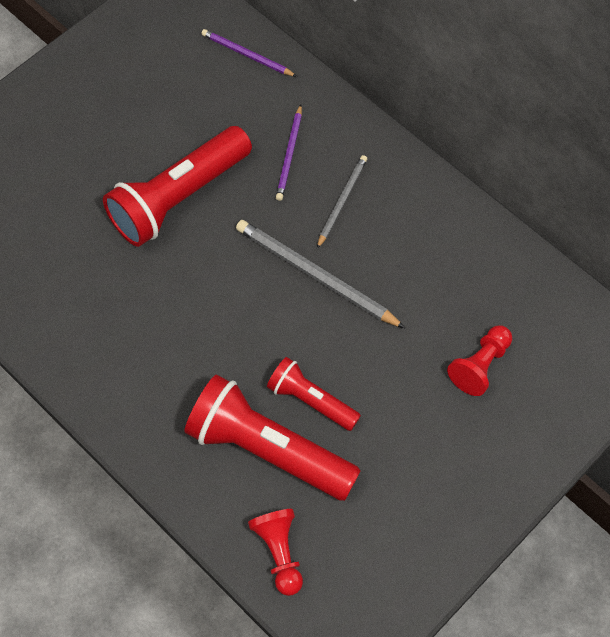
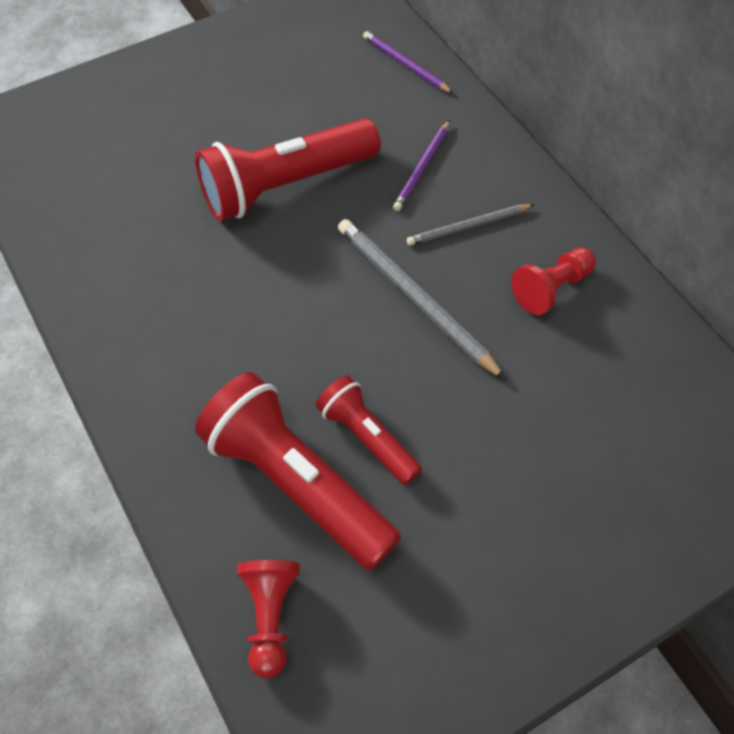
camera: 15 degrees right, 5 degrees down
grey pencil [317,155,367,249] -> grey pencil turned 150 degrees counterclockwise [407,204,534,246]
red pawn [447,325,512,396] -> red pawn moved to [511,247,596,315]

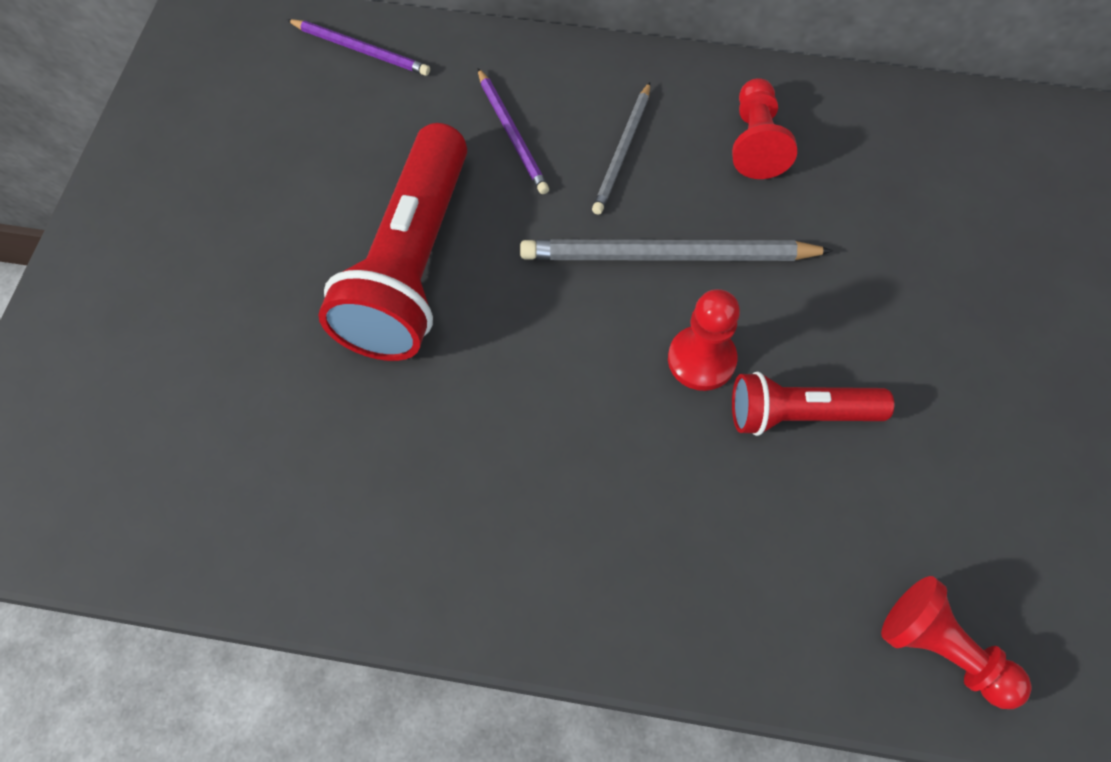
camera: 50 degrees left, 5 degrees up
red flashlight [195,372,401,571] -> none
purple pencil [363,31,453,93] -> purple pencil turned 150 degrees counterclockwise [287,19,430,76]
none -> red pawn [668,289,740,391]

